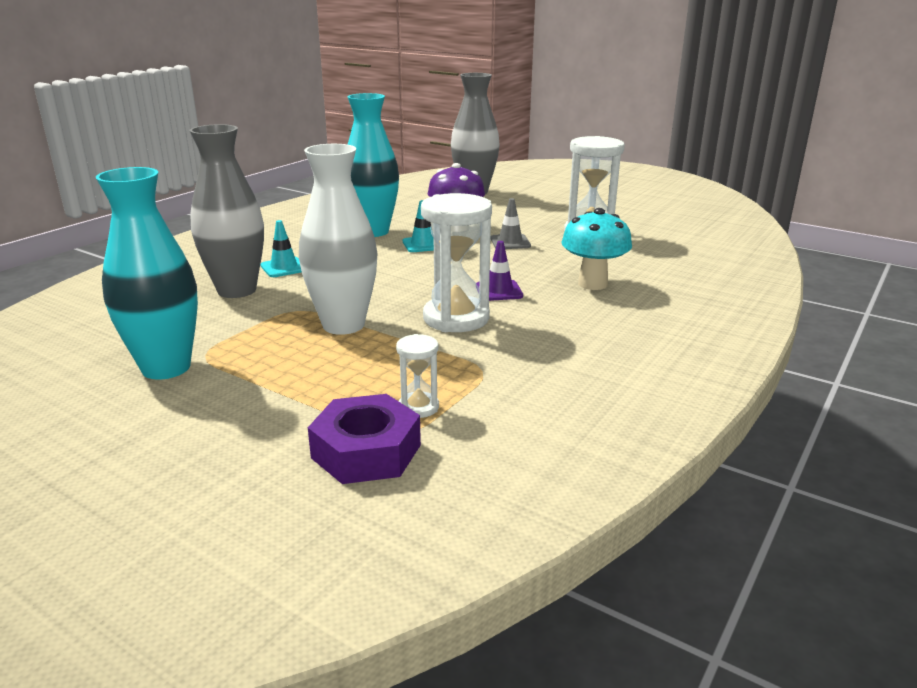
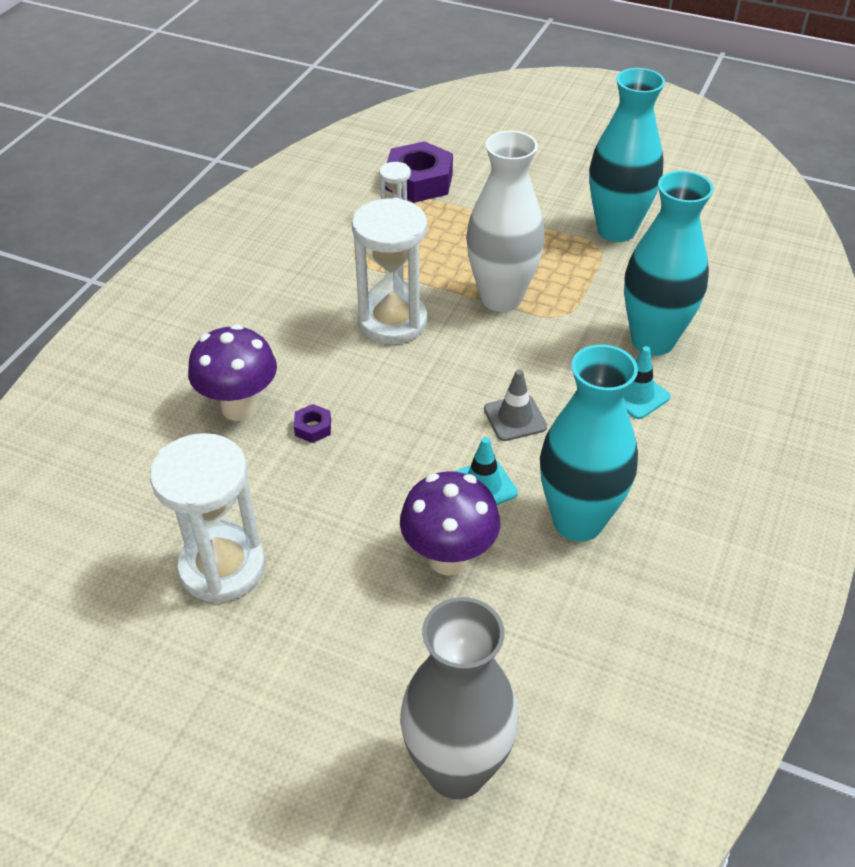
camera: 170 degrees right, 20 degrees up
grey vase [190,124,264,298] -> turquoise vase [624,171,714,356]
purple traffic cone [476,241,523,301] -> none
grey traffic cone [490,198,531,249] -> grey traffic cone moved to [484,369,547,441]
turquoise mushroom [561,208,632,290] -> purple mushroom [188,324,277,421]
none -> purple nut [294,404,331,443]

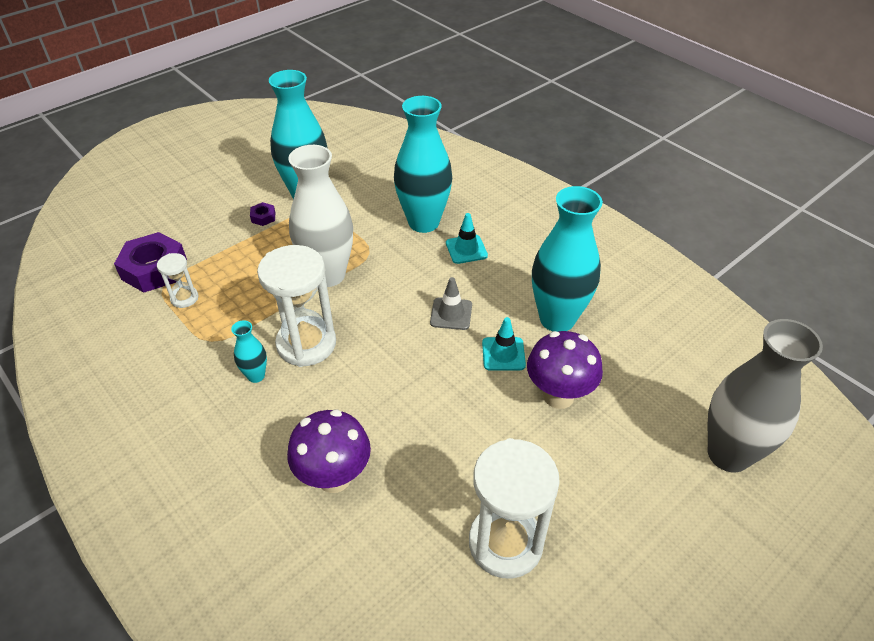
camera: 65 degrees left, 0 degrees up
purple nut [294,404,331,443] -> purple nut moved to [250,202,275,226]
none -> turquoise vase [231,320,267,383]

